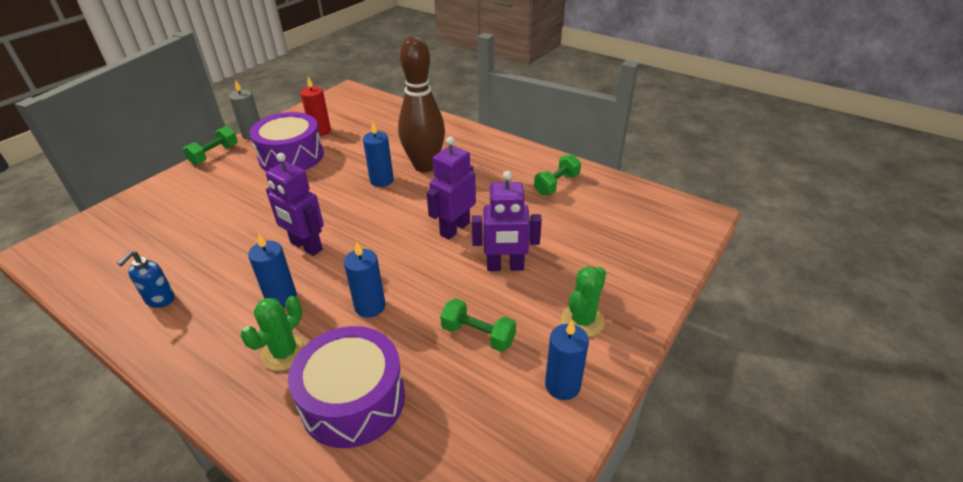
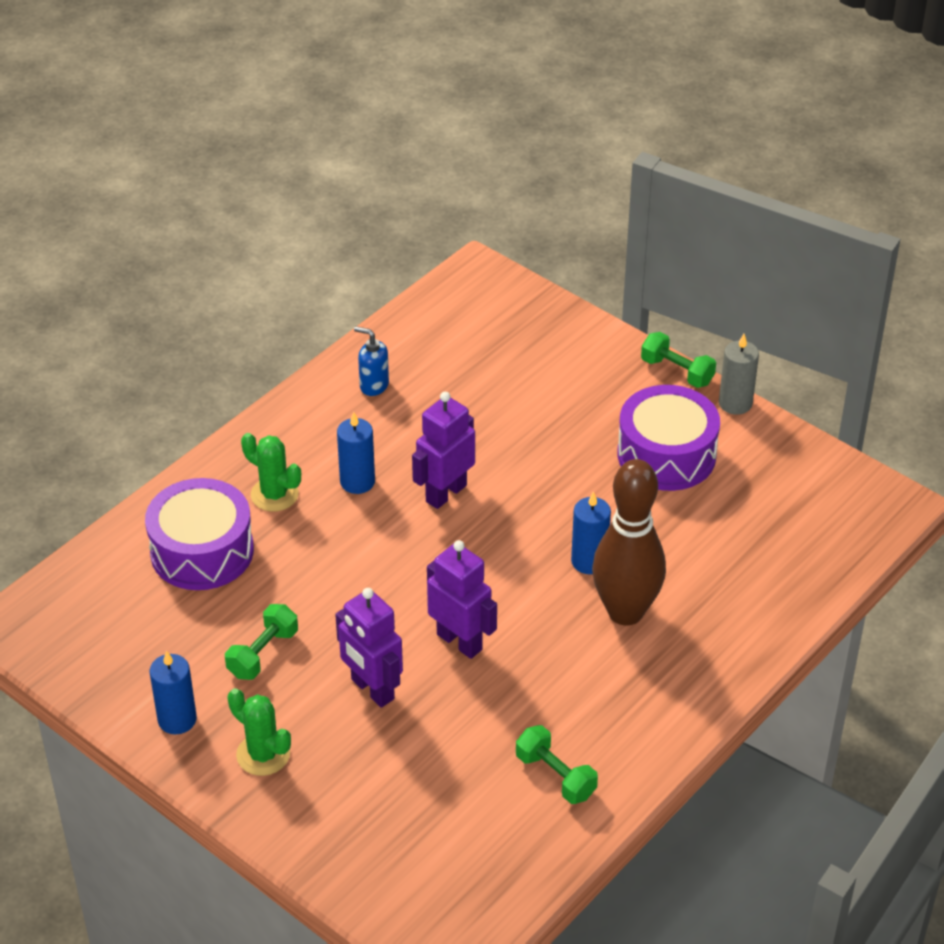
camera: 95 degrees right, 5 degrees up
red candle [300,77,331,136] -> none
blue candle [344,242,386,318] -> none
purple robot [472,171,542,271] -> purple robot turned 45 degrees counterclockwise [335,588,403,708]

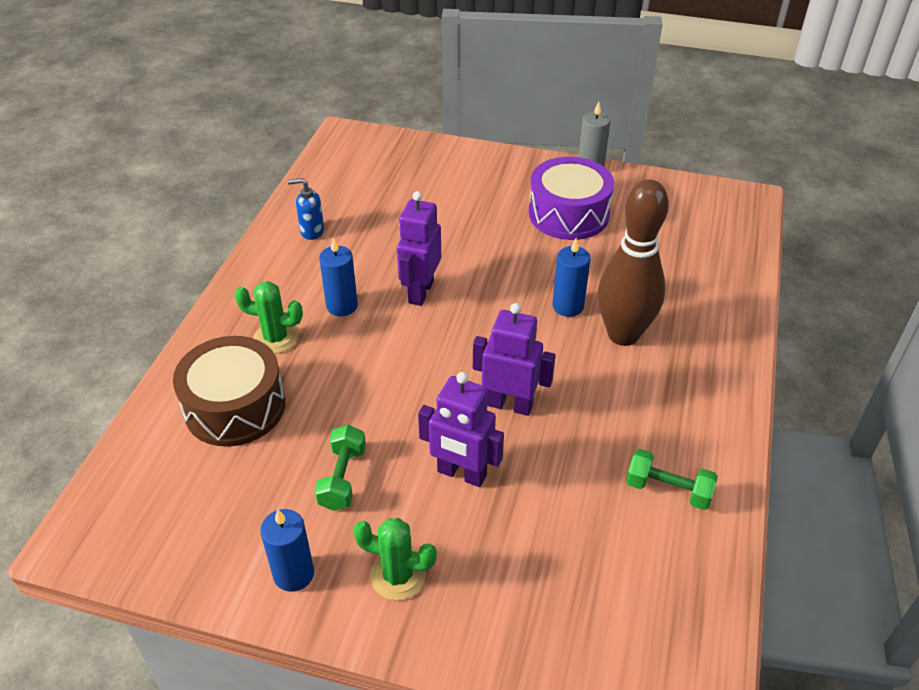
camera: 25 degrees left, 0 degrees up
purple drum [145,478,254,590] -> brown drum [173,336,285,447]
green dumbbell [641,332,716,388] -> none

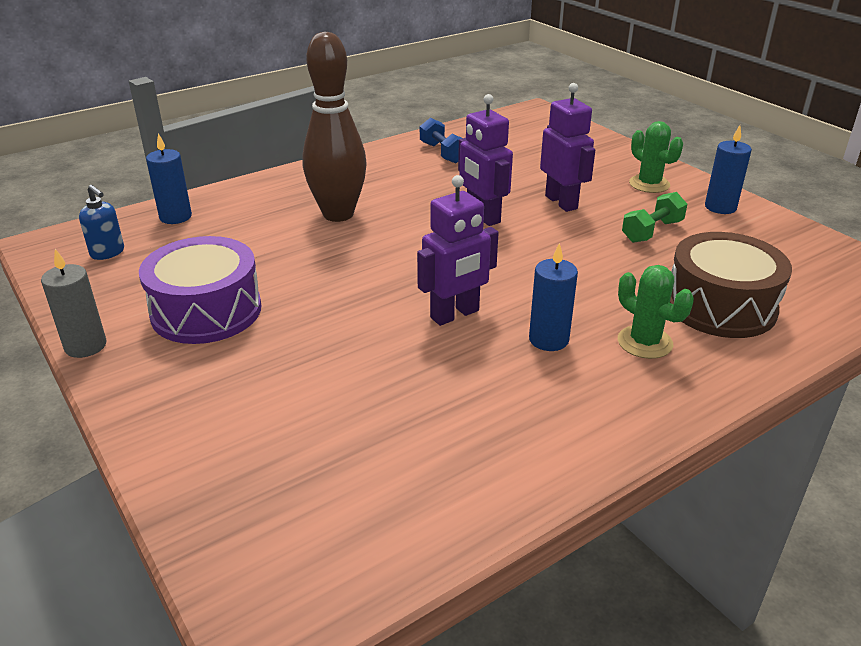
camera: 140 degrees left, 10 degrees down
blue soap dispenser [288,178,324,240] -> blue soap dispenser moved to [79,185,124,260]
blue candle [552,238,591,317] -> blue candle moved to [146,133,192,224]
green dumbbell [626,449,718,510] -> blue dumbbell [420,118,462,163]

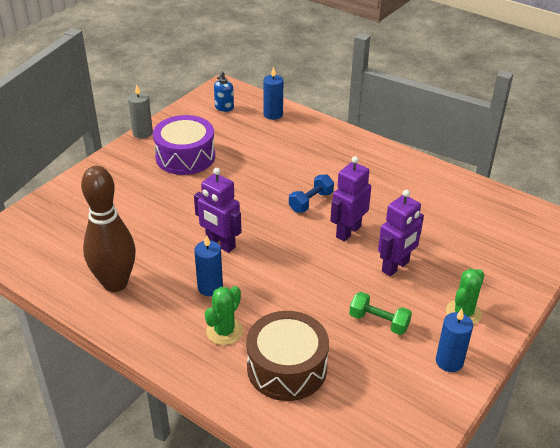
camera: 70 degrees right, 5 degrees up
brown bowling pin [302,32,367,222] -> brown bowling pin moved to [81,166,136,292]
blue dumbbell [420,118,462,163] -> blue dumbbell moved to [289,174,334,212]

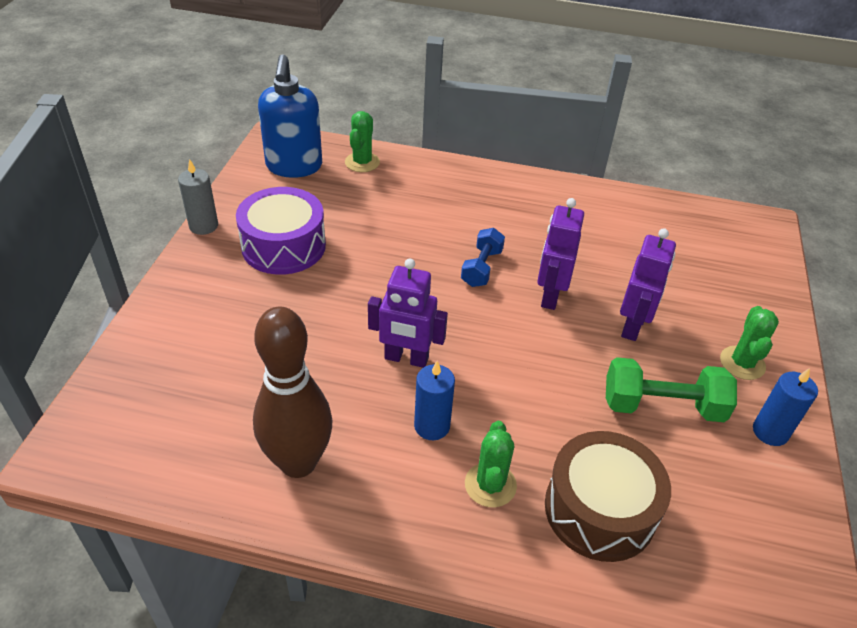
camera: 25 degrees left, 5 degrees up
blue soap dispenser [214,71,234,112] -> blue soap dispenser [258,54,322,178], size x2.11
blue candle [263,67,283,120] -> green cactus [345,111,380,172]
green dumbbell [349,292,412,335] -> green dumbbell [606,357,737,422], size x1.53

